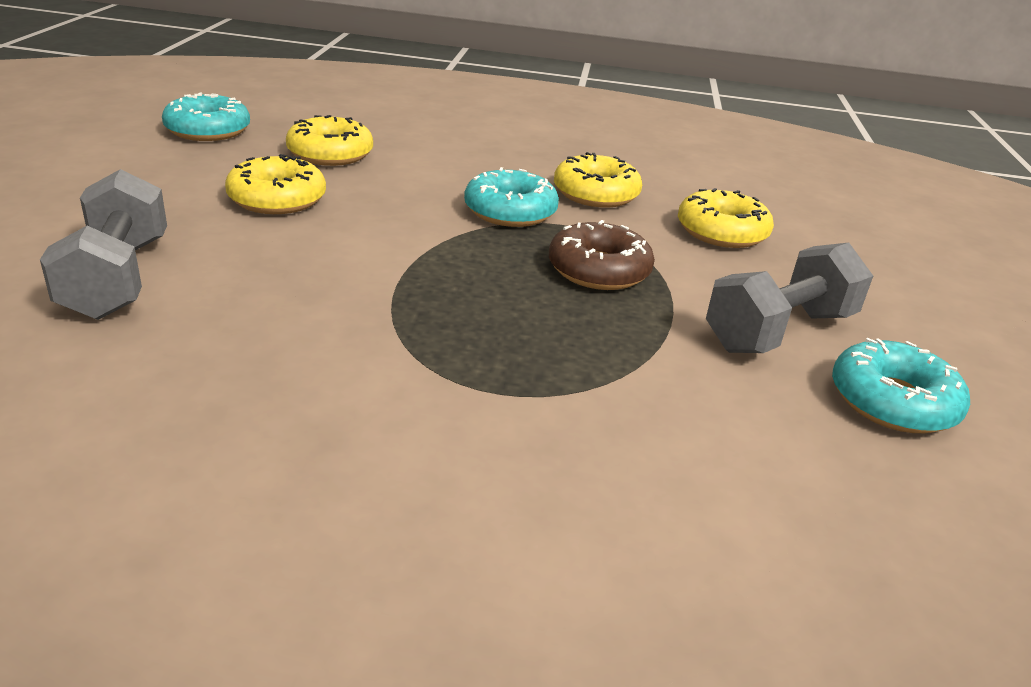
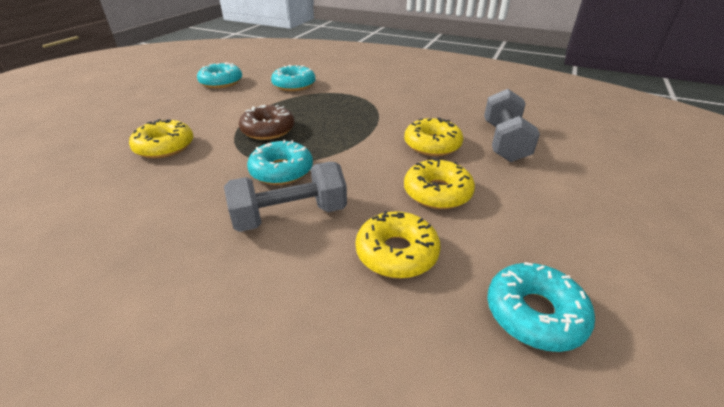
camera: 160 degrees left, 5 degrees up
yellow donut [554,152,642,208] -> yellow donut moved to [404,117,463,156]
grey dumbbell [706,242,873,353] -> grey dumbbell moved to [224,162,347,232]
none -> turquoise donut [271,65,315,91]

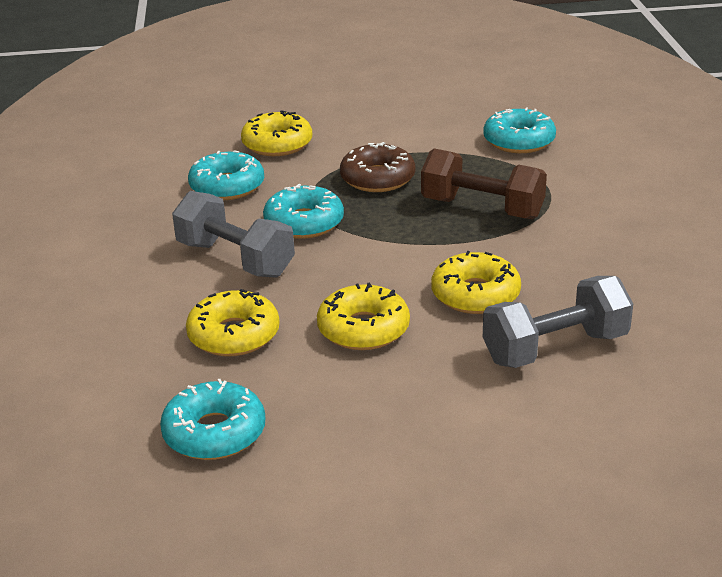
camera: 60 degrees right, 5 degrees down
turquoise donut [197,62,242,88] -> turquoise donut moved to [188,151,264,200]
none -> brown dumbbell [421,148,547,219]

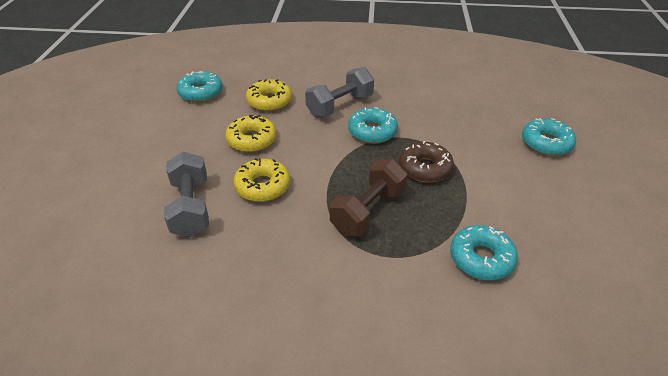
camera: 100 degrees right, 10 degrees up
turquoise donut [188,151,264,200] -> turquoise donut moved to [522,118,576,156]
yellow donut [241,110,312,156] -> none

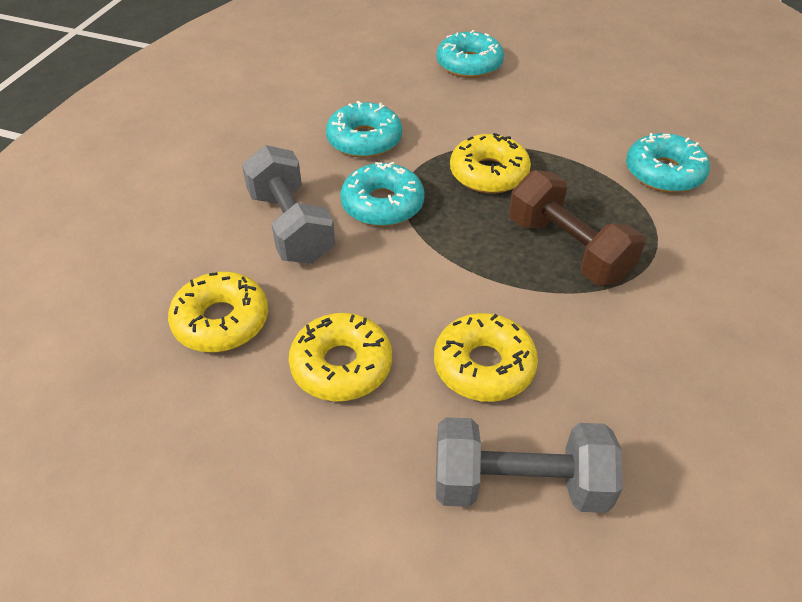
camera: 75 degrees left, 5 degrees up
turquoise donut [177,71,223,102] -> turquoise donut moved to [326,101,402,158]
brown donut [399,141,454,183] -> yellow donut [450,133,531,194]

